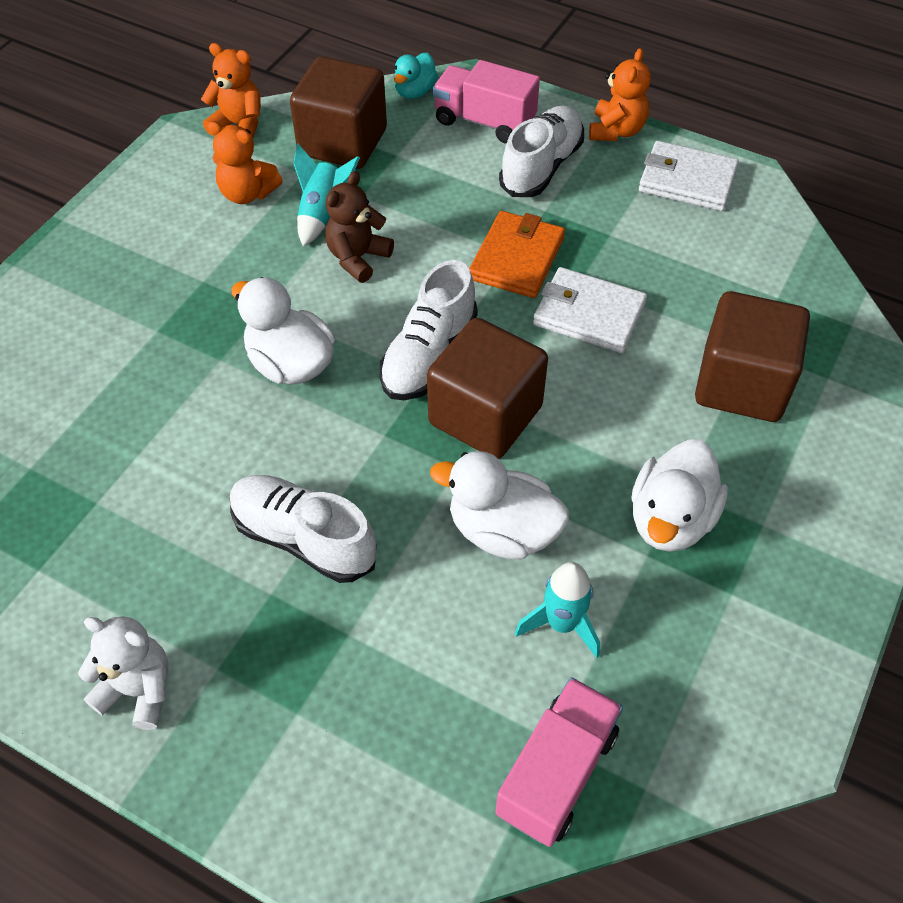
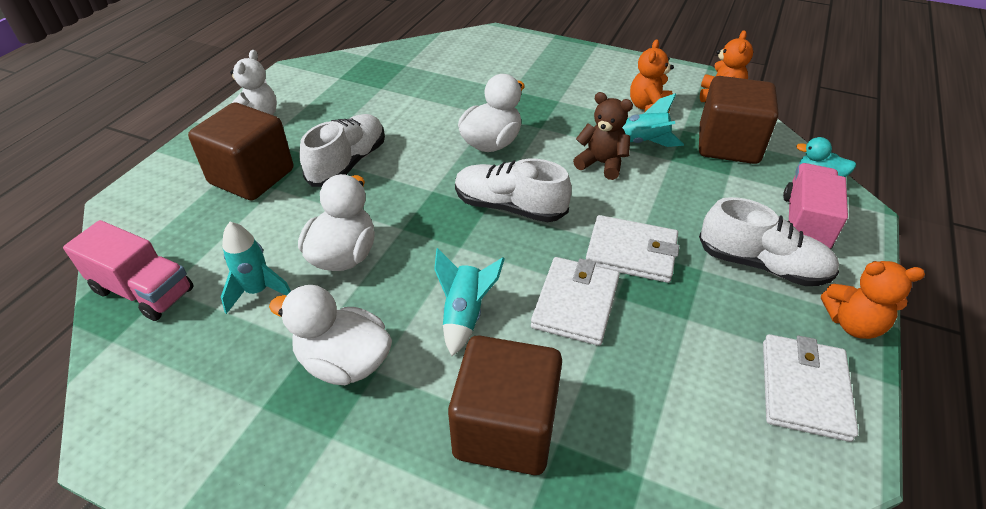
camera: 85 degrees right, 10 degrees down
brown cube [427,318,548,459] -> brown cube moved to [188,103,293,200]
orange wallet [469,211,565,298] -> white wallet [586,215,679,283]
none -> turquoise rocket [434,248,505,356]

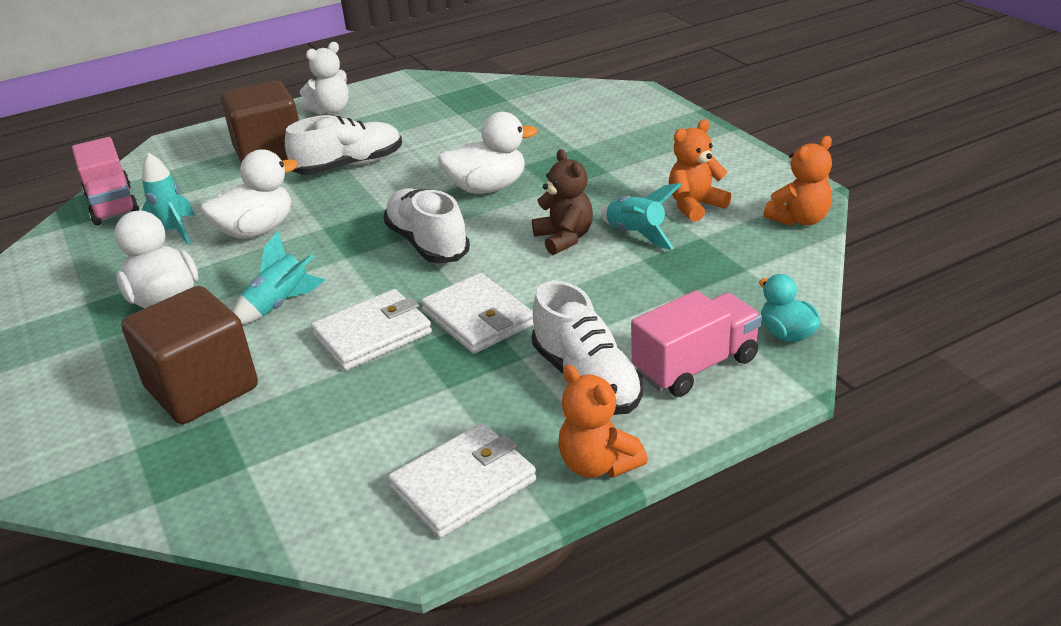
camera: 40 degrees right, 10 degrees down
brown cube [699,76,779,164] -> none

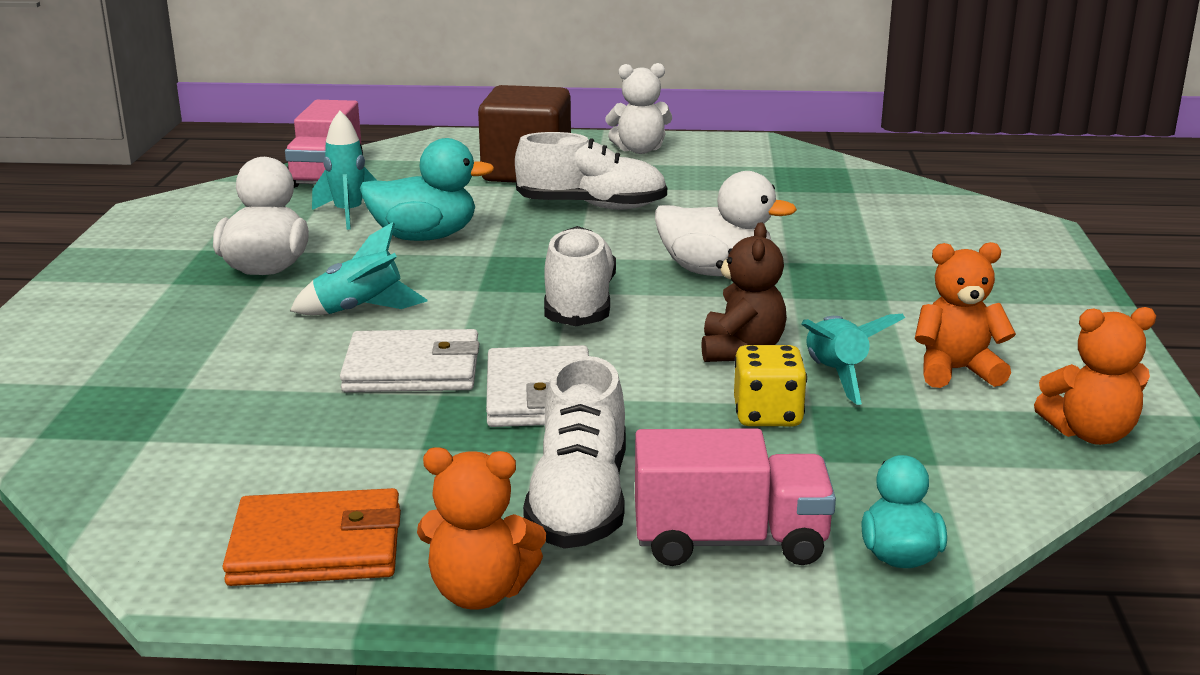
camera: 30 degrees right, 10 degrees down
brown cube [121,286,258,424] -> none
white duck [200,150,298,239] -> turquoise duck [360,138,495,241]
white wallet [388,423,537,538] -> orange wallet [223,488,401,586]
orange teddy bear [559,365,648,478] -> orange teddy bear turned 75 degrees counterclockwise [417,447,546,610]
none -> yellow dice [734,345,807,426]

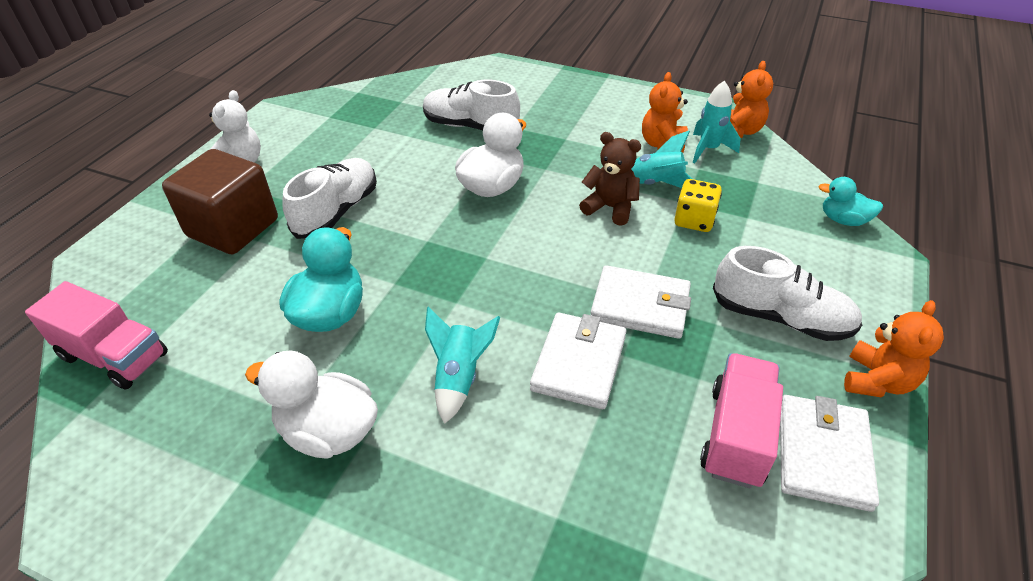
camera: 70 degrees left, 20 degrees up
orange wallet [223,488,401,586] -> white wallet [780,395,879,512]
turquoise rocket [312,111,377,230] -> turquoise rocket moved to [693,80,740,163]
white shoe [544,226,616,326] -> white shoe moved to [423,80,520,130]
pink truck [635,428,836,566] -> pink truck moved to [700,353,783,488]

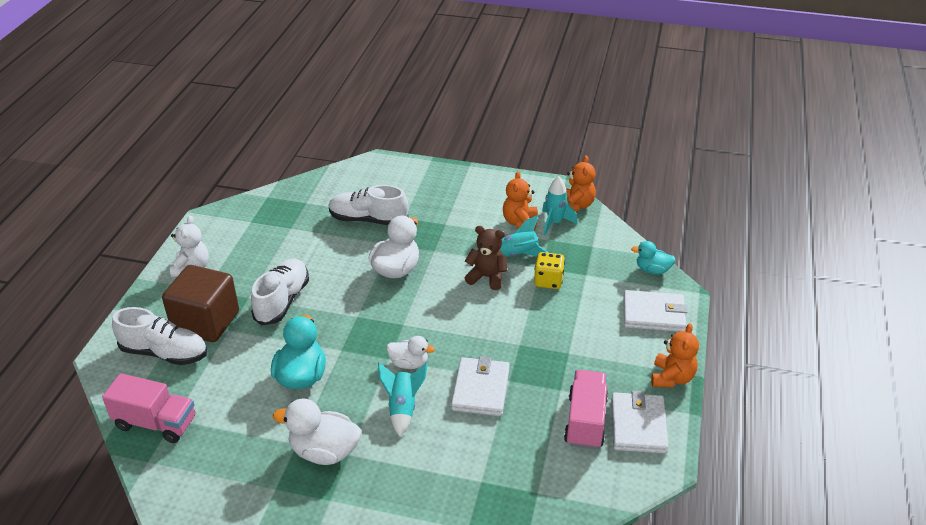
camera: 10 degrees left, 5 degrees down
white wallet [591,265,691,339] -> white wallet moved to [624,290,687,332]
white shoe [713,246,862,341] -> white shoe moved to [112,307,207,365]
none -> white duck [387,336,435,369]

